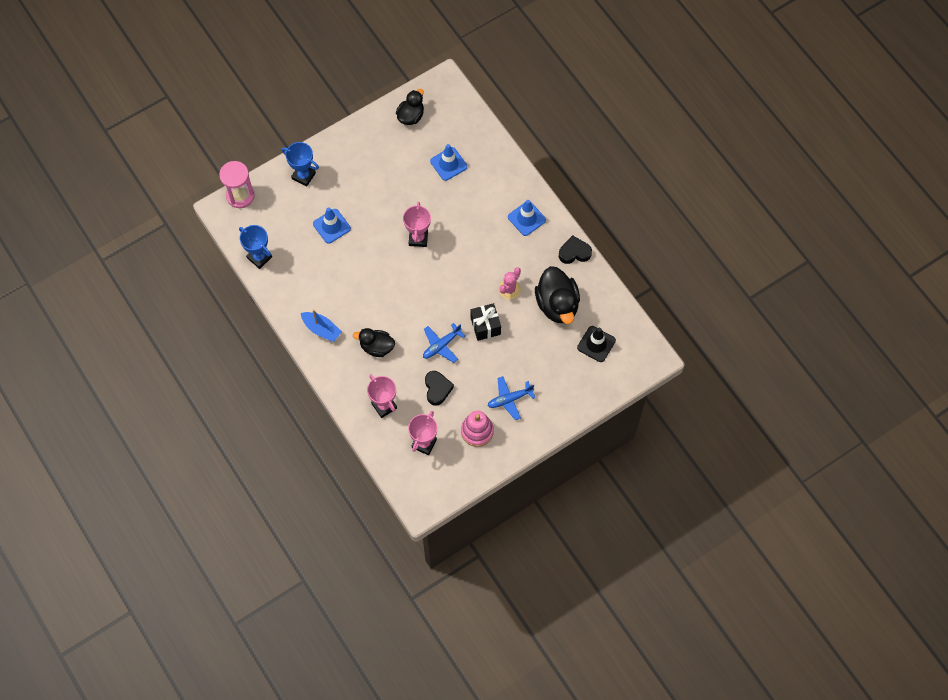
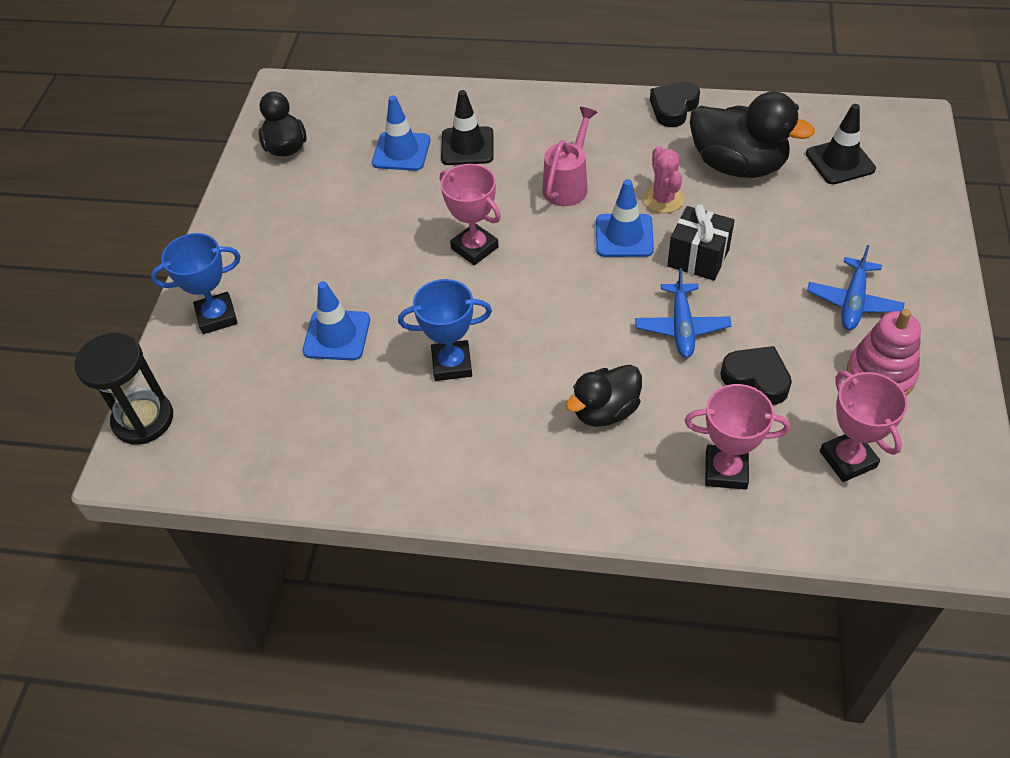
camera: 45 degrees left, 15 degrees down
pink hourglass [219,161,255,208] -> black hourglass [74,333,173,445]
blue trophy [239,225,272,269] -> blue trophy moved to [398,279,492,381]
blue boat [301,309,342,342] -> none
blue traffic cone [508,200,546,236] -> blue traffic cone moved to [596,179,654,257]
none -> black traffic cone [441,90,494,165]
none -> pink watering can [542,107,598,206]

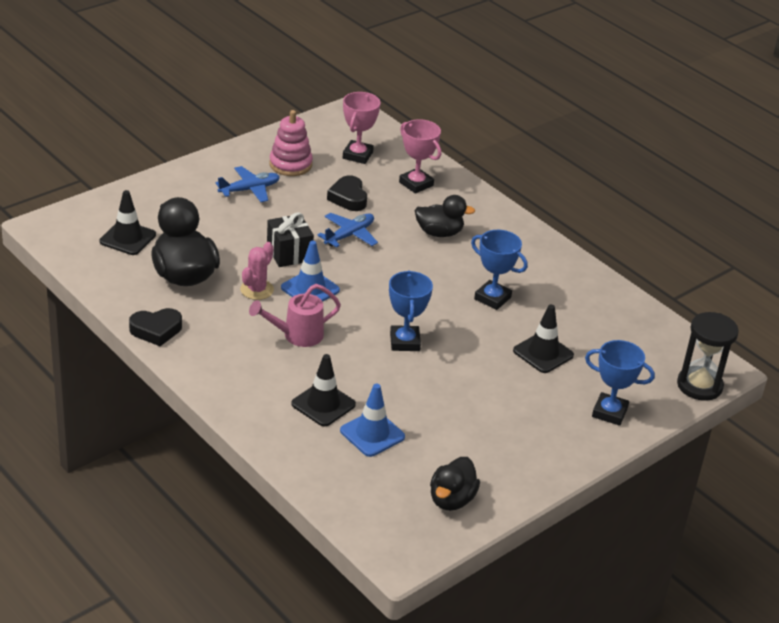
camera: 145 degrees left, 15 degrees down
blue traffic cone [302,281,370,361] -> black traffic cone [513,305,574,373]
pink trophy [440,164,501,265] -> blue trophy [389,271,433,351]

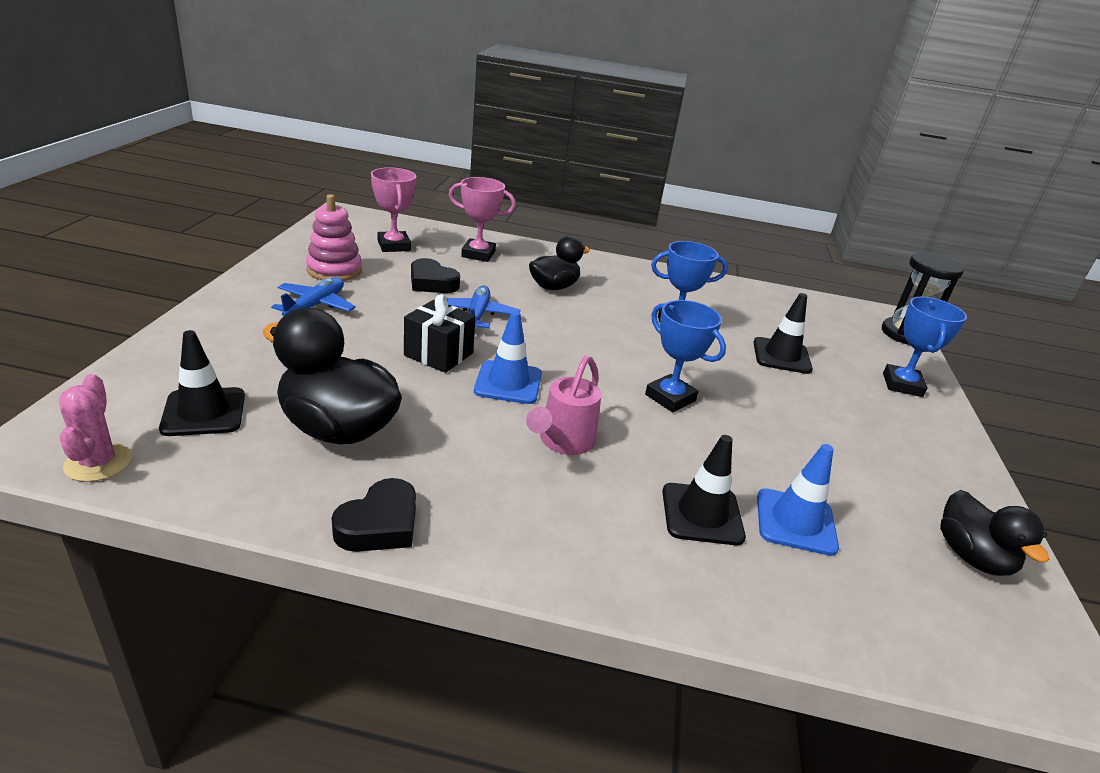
camera: 40 degrees left, 5 degrees down
pink cactus [240,242,274,300] -> pink cactus moved to [59,374,132,482]
blue trophy [585,340,655,426] -> blue trophy turned 60 degrees counterclockwise [883,297,967,397]

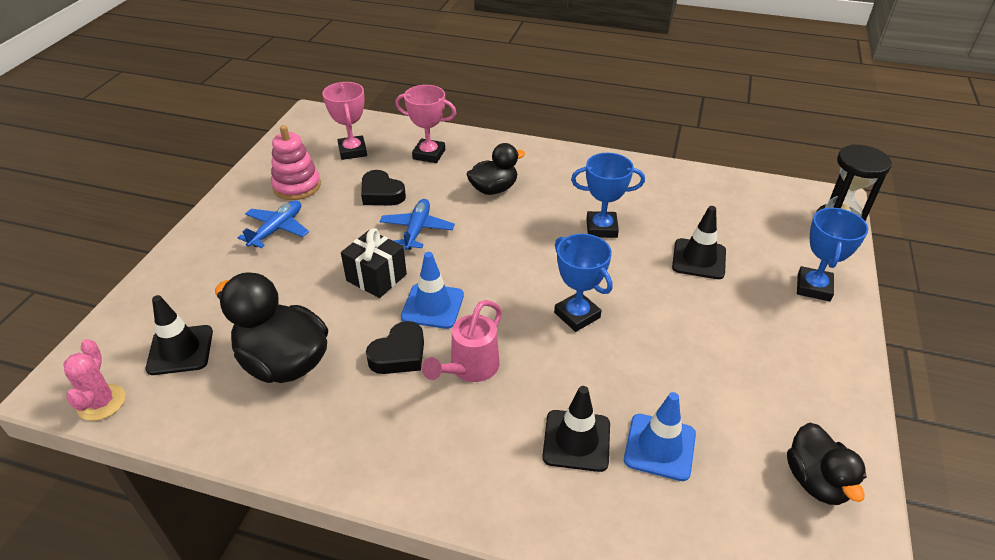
camera: 10 degrees right, 10 degrees up
black heart [331,478,416,552] -> black heart moved to [366,321,424,374]

